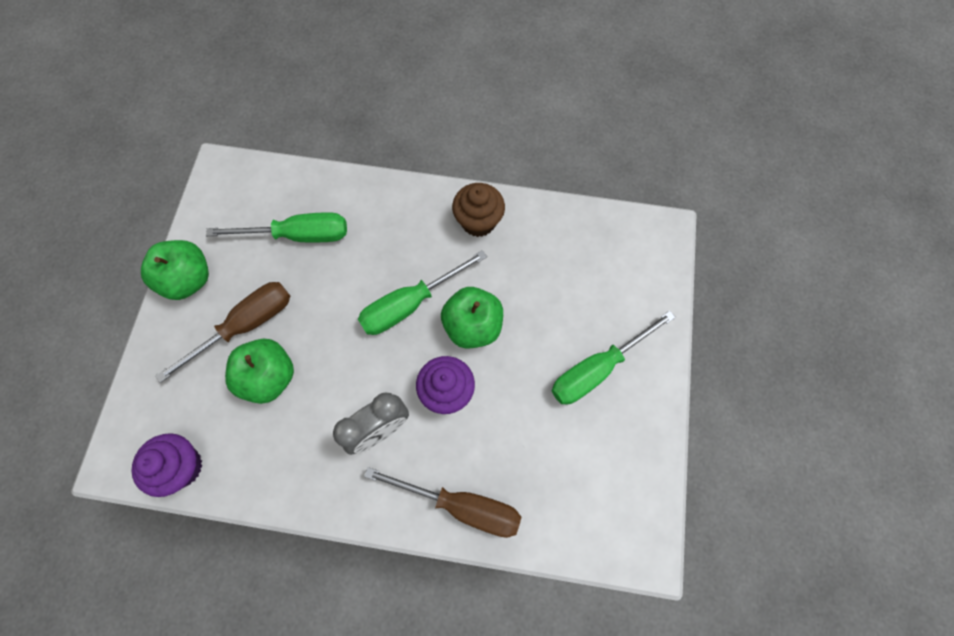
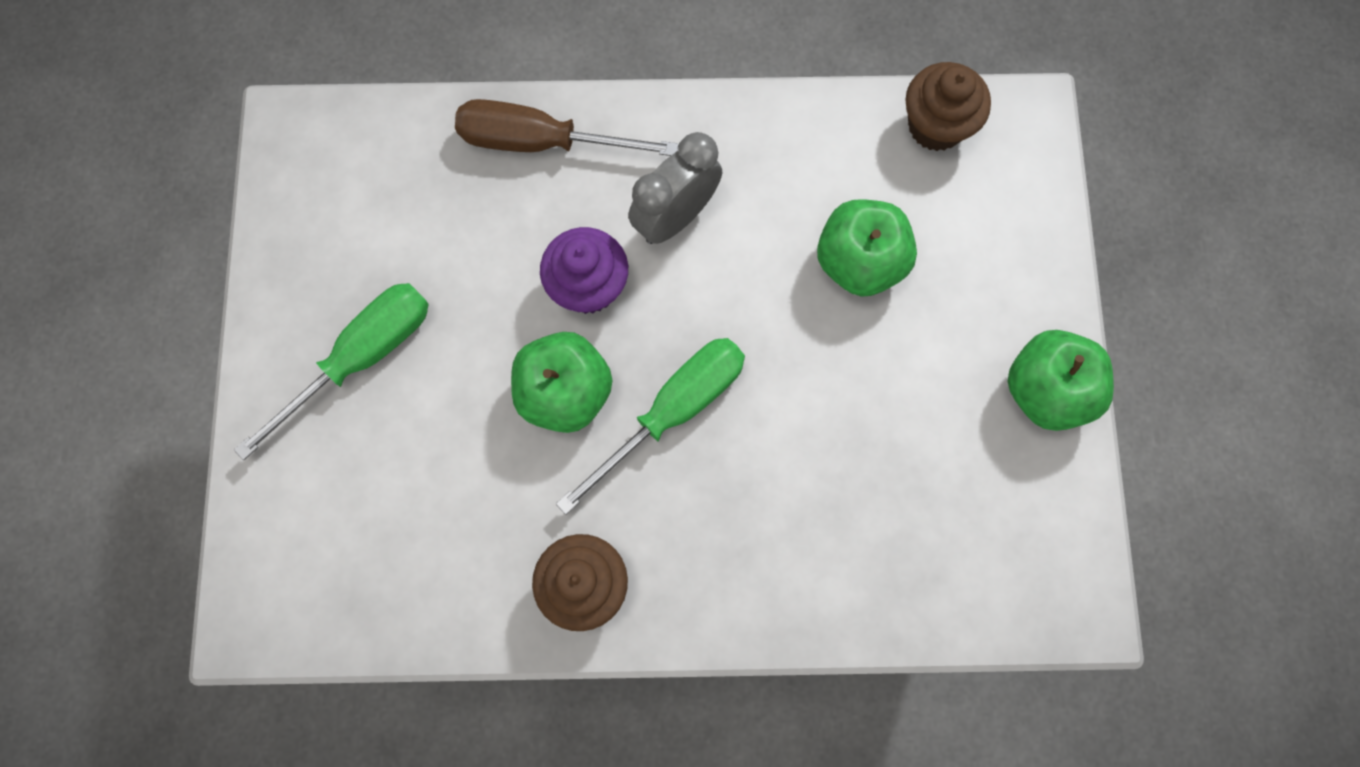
camera: 170 degrees right, 5 degrees up
purple cupcake [131,433,202,497] -> brown cupcake [905,62,991,151]
brown screwdriver [155,282,290,383] -> none
green screwdriver [206,212,347,242] -> none

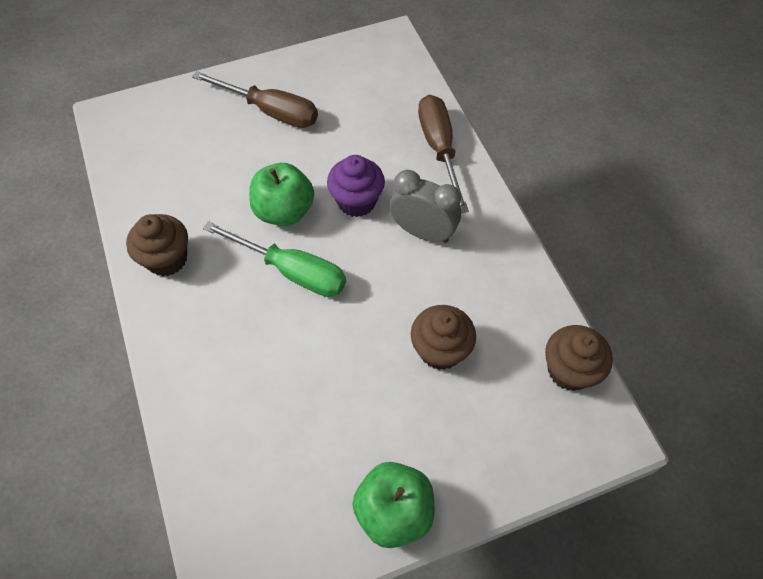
camera: 70 degrees right, 15 degrees down
green screwdriver [234,283,429,460] -> brown screwdriver [192,71,318,128]
green apple [817,199,917,297] -> brown cupcake [411,305,476,370]

